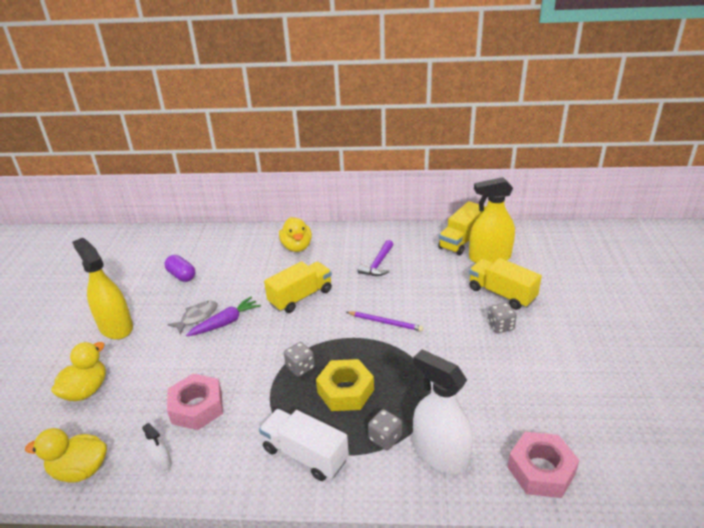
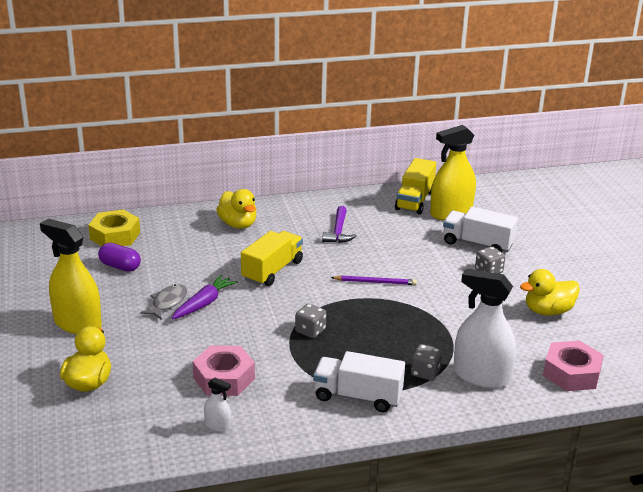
camera: 20 degrees left, 5 degrees down
yellow duck [25,428,107,483] -> yellow duck moved to [520,269,580,316]
yellow nut [316,359,374,411] -> yellow nut moved to [88,210,140,246]
yellow truck [469,258,542,310] -> white truck [443,207,518,252]

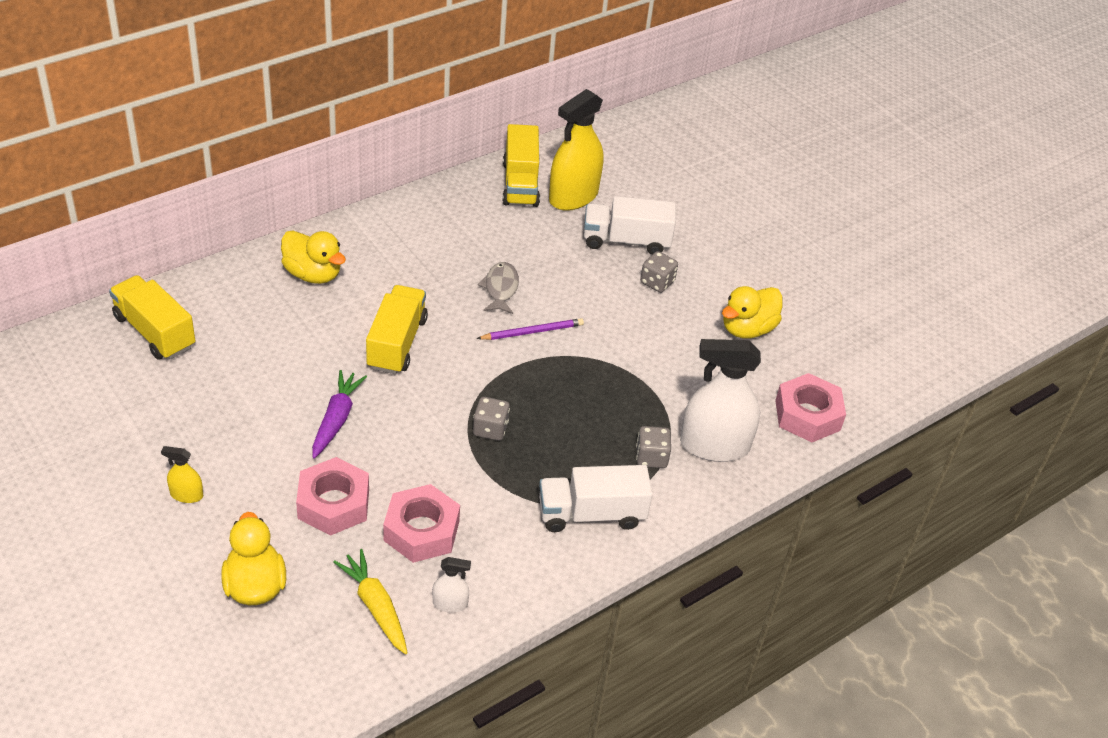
camera: 25 degrees left, 15 degrees up
yellow spray bottle [40,219,102,335] -> yellow spray bottle [161,446,203,503], size x0.45
yellow nut [88,210,140,246] -> yellow truck [109,275,195,360]
purple capsule [98,243,141,272] -> none
grey fish [140,284,187,319] -> grey fish moved to [478,262,519,314]
purple hammer [322,206,356,243] -> none
none -> pink nut [296,457,369,536]
none -> yellow carrot [333,549,408,654]

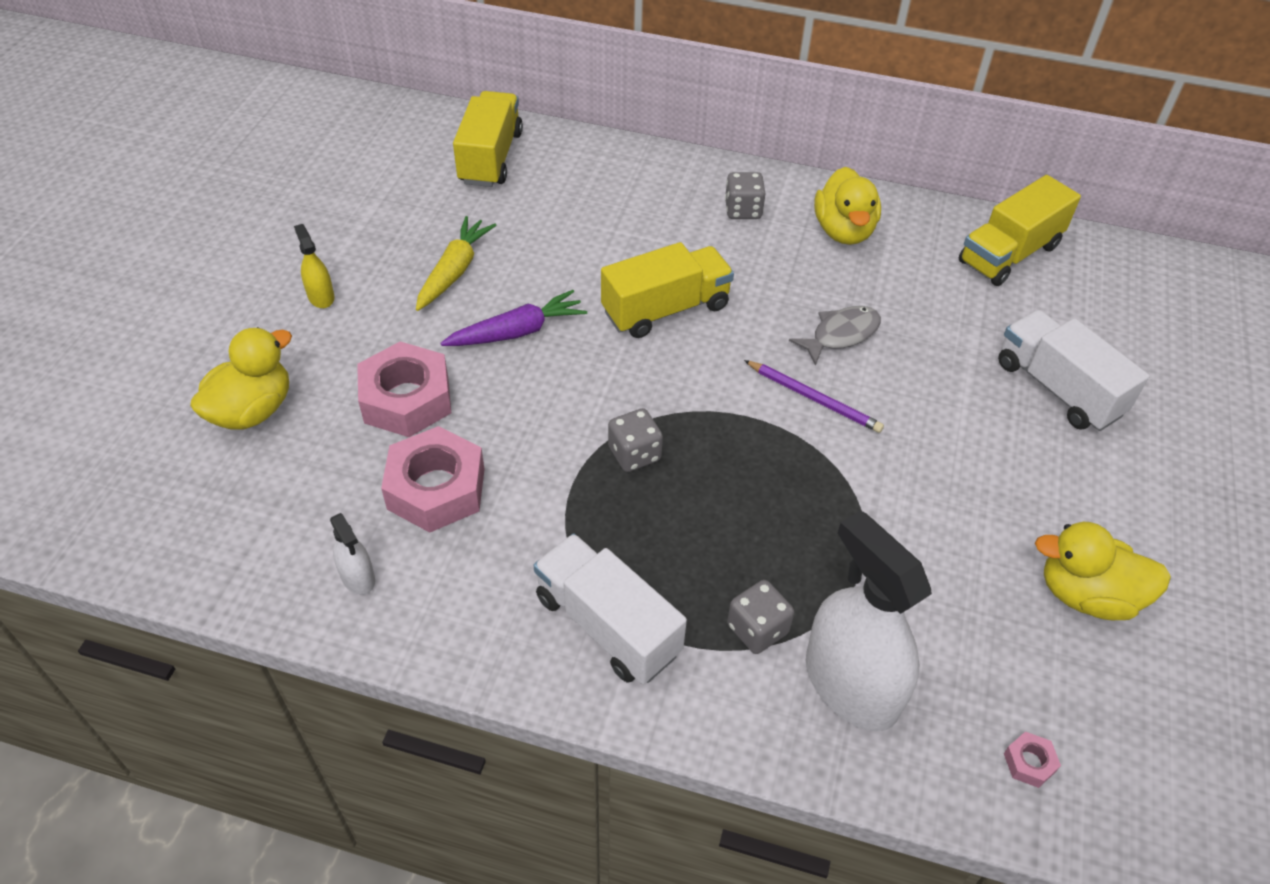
camera: 55 degrees right, 5 degrees up
yellow duck [281,230,346,284] -> yellow duck moved to [814,167,881,245]
yellow carrot [333,549,408,654] -> yellow carrot moved to [416,216,496,311]
yellow spray bottle [549,89,604,211] -> none
grey dice [640,251,678,293] -> grey dice moved to [725,172,766,219]
pink nut [775,373,846,442] -> pink nut [1004,732,1061,788], size x0.42

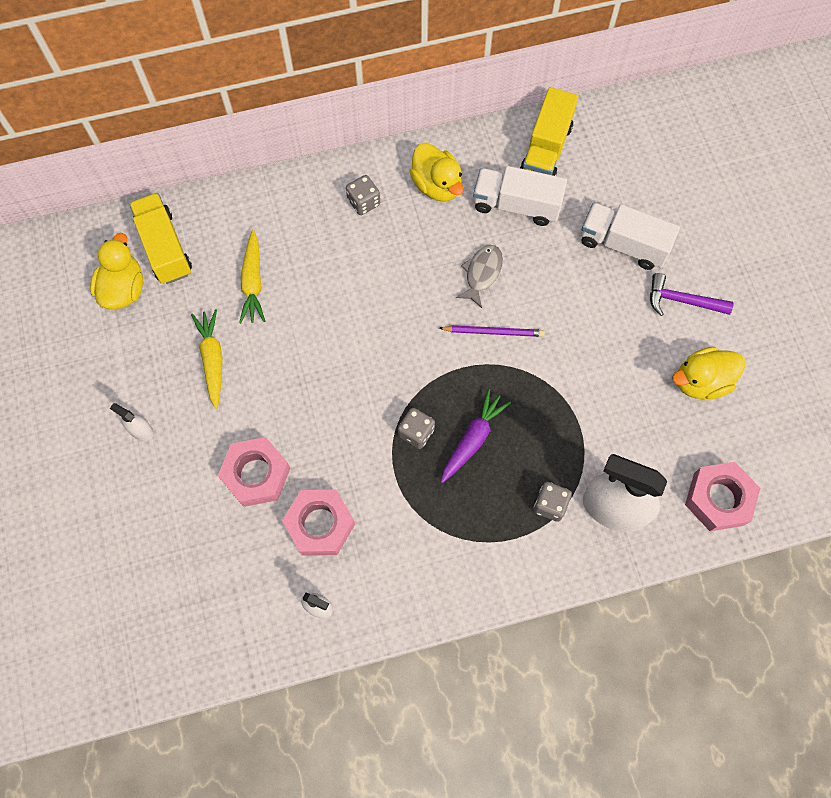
camera: 30 degrees left, 20 degrees up
yellow duck [190,327,292,430] -> yellow duck moved to [90,233,143,309]
yellow spray bottle [294,224,335,308] -> white spray bottle [110,403,154,441]
purple carrot [440,290,587,346] -> purple carrot moved to [441,389,511,483]
white truck [534,534,687,684] -> white truck moved to [473,166,567,226]
yellow truck [601,242,734,338] -> none
pink nut [1004,732,1061,788] -> pink nut [685,462,760,531], size x2.40
none -> yellow carrot [239,230,265,323]
none -> purple hammer [650,273,734,316]

